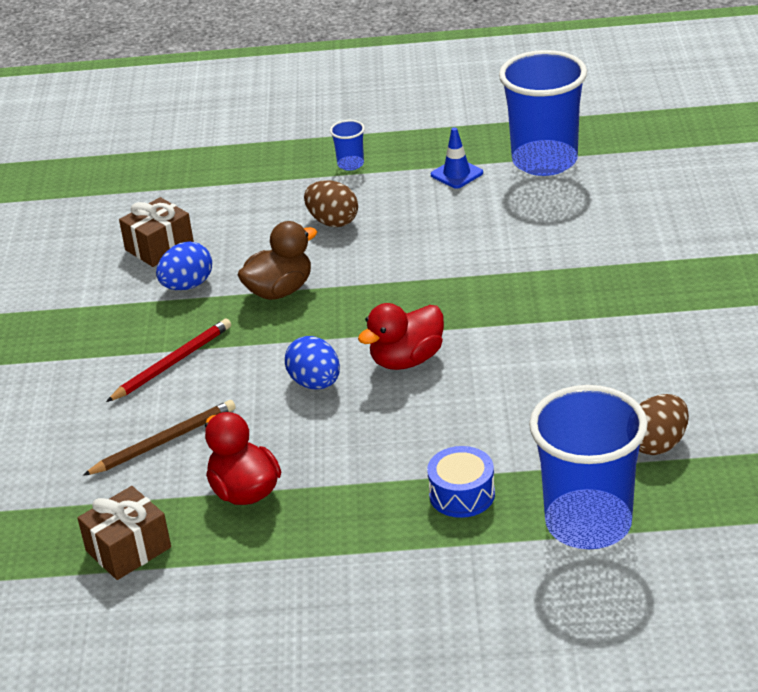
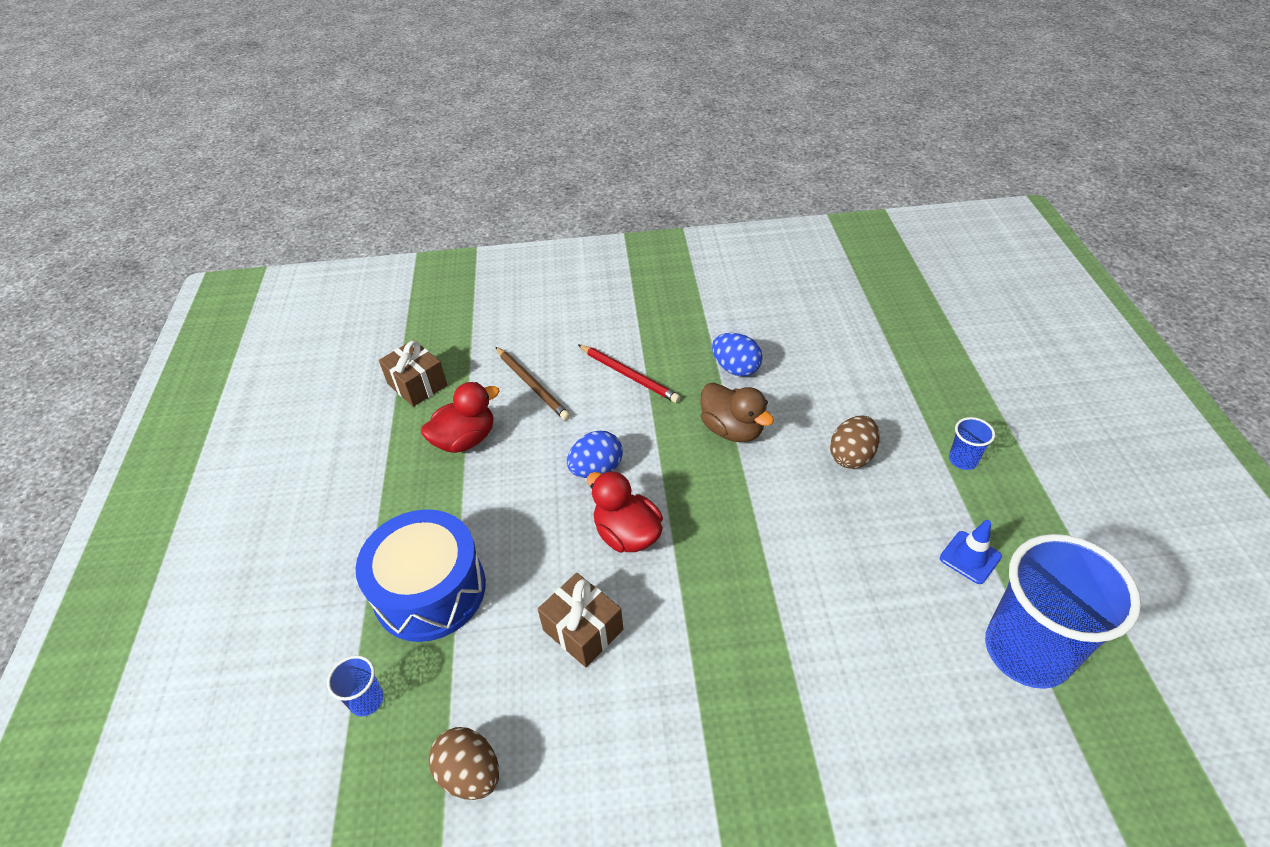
camera: 85 degrees right, 10 degrees up
brown gift [119,197,194,267] -> brown gift moved to [538,573,623,667]
blue drum [427,446,495,518] -> blue drum [356,509,486,642], size x1.87
blue cup [529,385,648,549] -> blue cup [327,655,384,717], size x0.41

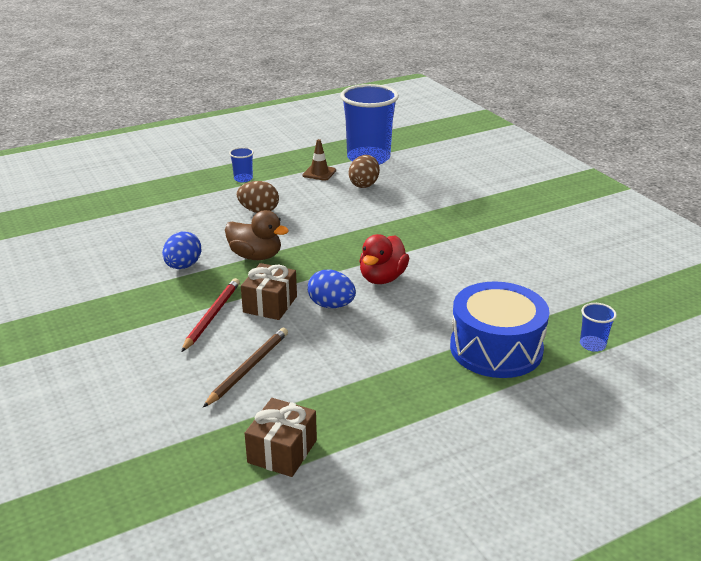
camera: 115 degrees left, 15 degrees down
red duck [421,382,500,453] -> none
brown egg [429,727,499,800] -> brown egg moved to [349,155,380,188]
brown gift [538,573,623,667] -> brown gift moved to [241,263,297,320]
brown duck [700,382,774,442] -> brown duck turned 90 degrees clockwise [225,210,289,260]
blue traffic cone [940,520,1002,584] -> brown traffic cone [303,139,336,181]

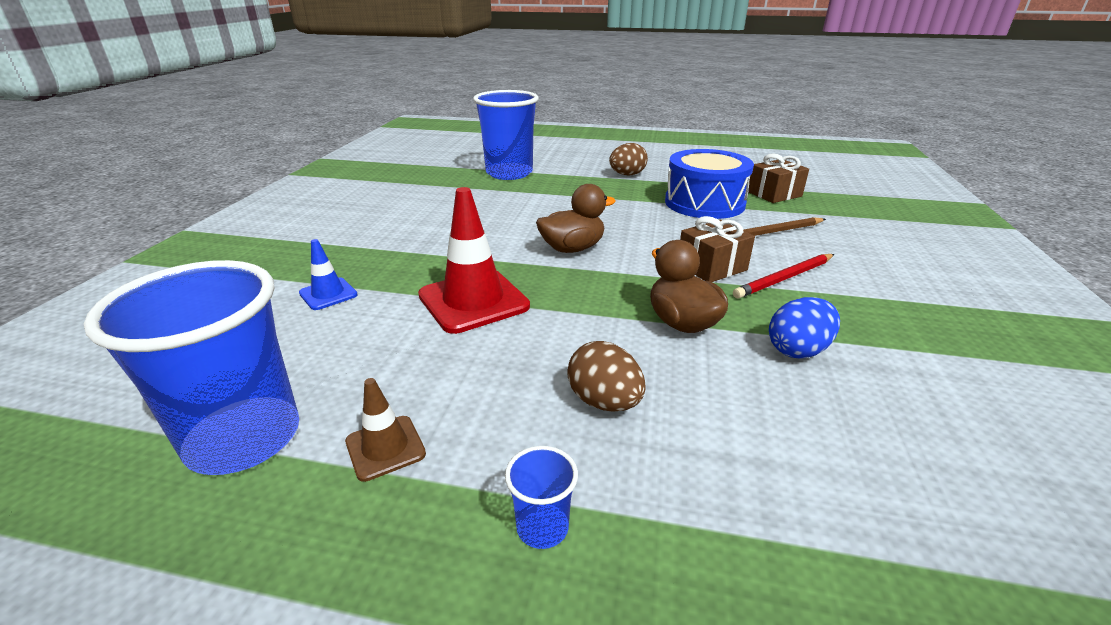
camera: 140 degrees left, 0 degrees up
blue egg [307,269,356,308] -> none
brown egg [349,155,380,188] -> brown egg moved to [609,143,648,176]
red duck [359,234,409,284] -> brown duck [536,184,616,253]
blue drum [450,281,550,378] -> blue drum moved to [665,149,754,219]
blue cup [580,303,617,352] -> blue cup [473,90,539,180], size x2.42
none -> blue traffic cone [299,239,358,310]
none -> red traffic cone [418,187,530,334]

